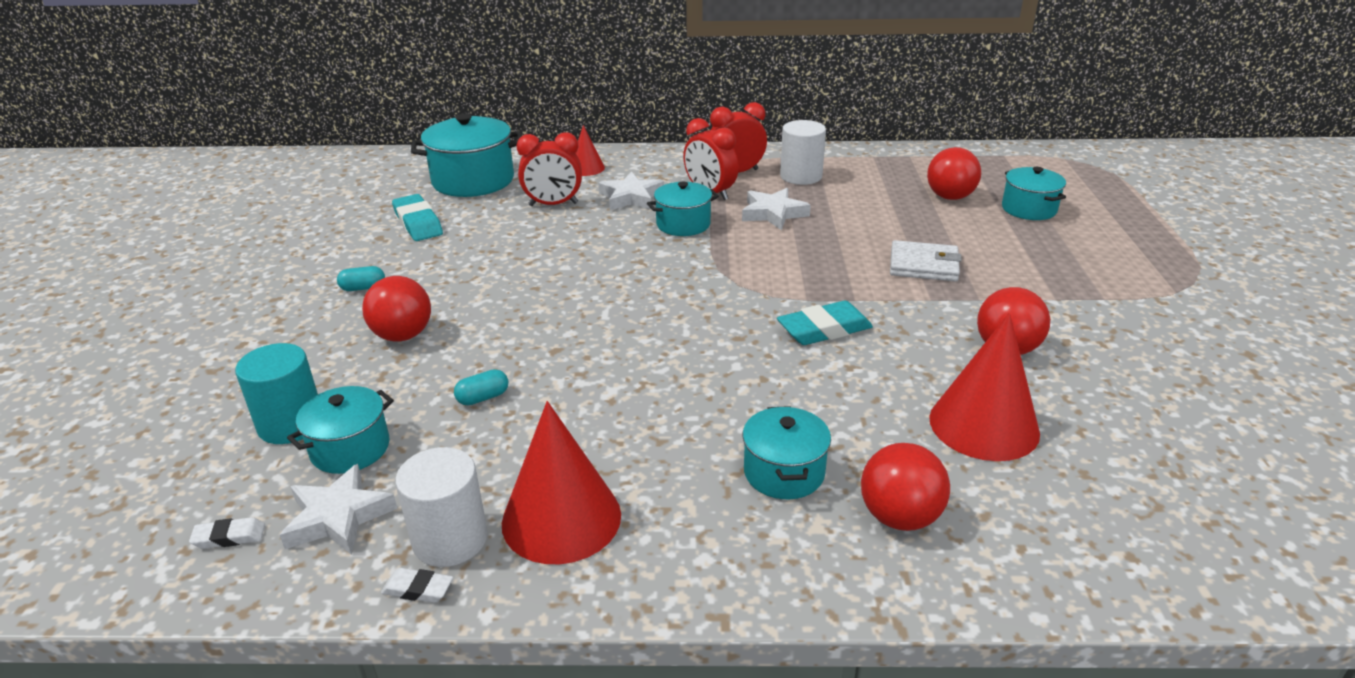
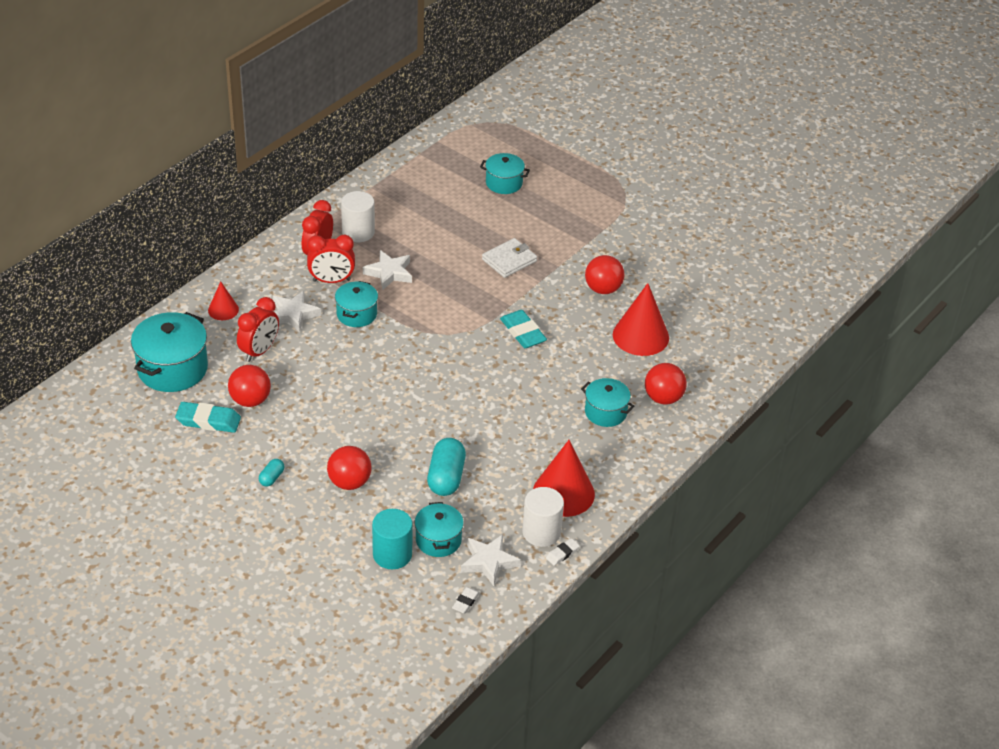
camera: 55 degrees left, 10 degrees up
turquoise capsule [454,369,508,405] -> turquoise capsule [427,438,466,496], size x2.00
turquoise eraser [777,301,873,345] -> turquoise eraser turned 45 degrees counterclockwise [500,310,547,348]
red ball [927,147,981,200] -> red ball moved to [228,365,271,407]

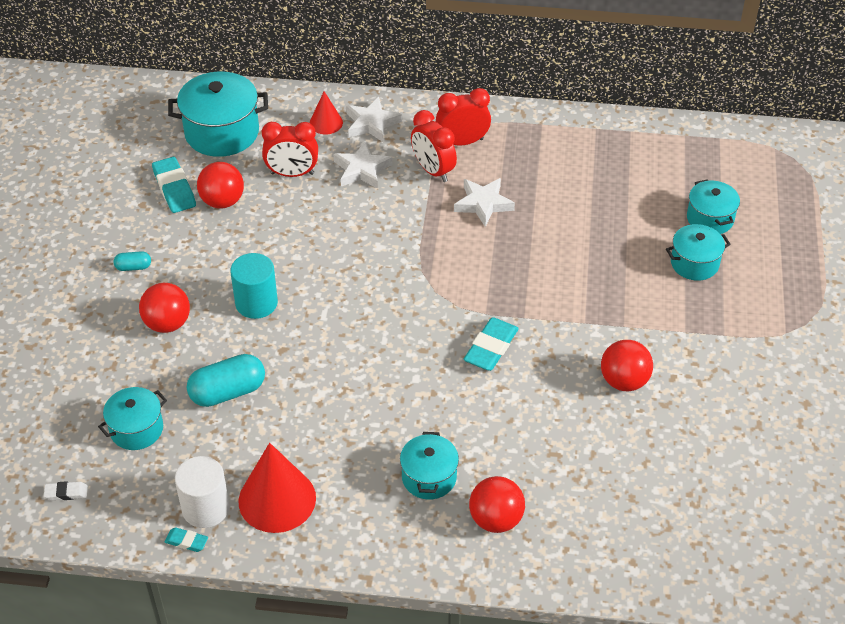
camera: 60 degrees right, 5 degrees up
turquoise pot [335,281,378,327] -> turquoise pot moved to [666,224,731,281]
white cylinder [341,191,375,242] -> none
turquoise cylinder [372,509,413,569] -> turquoise cylinder moved to [230,253,278,319]
white star [461,535,520,586] -> white star moved to [346,97,402,143]
white wallet [482,238,537,278] -> none
white eraser [546,538,580,566] -> turquoise eraser [165,527,208,552]
red cone [613,283,669,356] -> none

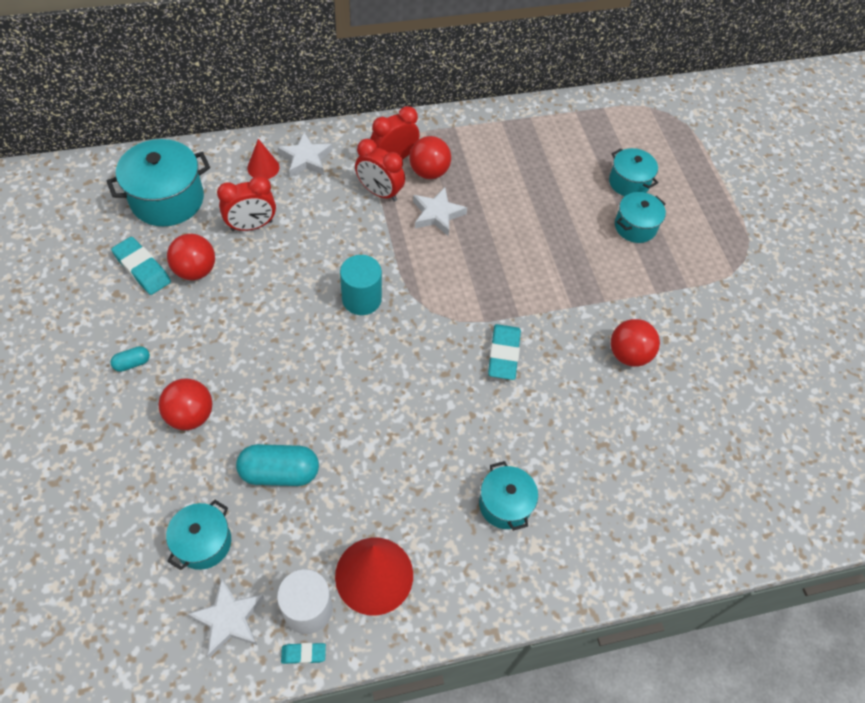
camera: 25 degrees left, 10 degrees up
white eraser [44,481,88,500] -> none
turquoise capsule [187,354,265,407] -> turquoise capsule turned 45 degrees clockwise [236,444,319,486]
turquoise cylinder [230,253,278,319] -> turquoise cylinder moved to [340,255,382,315]
white star [334,142,392,188] -> white star moved to [188,578,264,657]
red ball [469,476,525,533] -> red ball moved to [409,136,451,179]

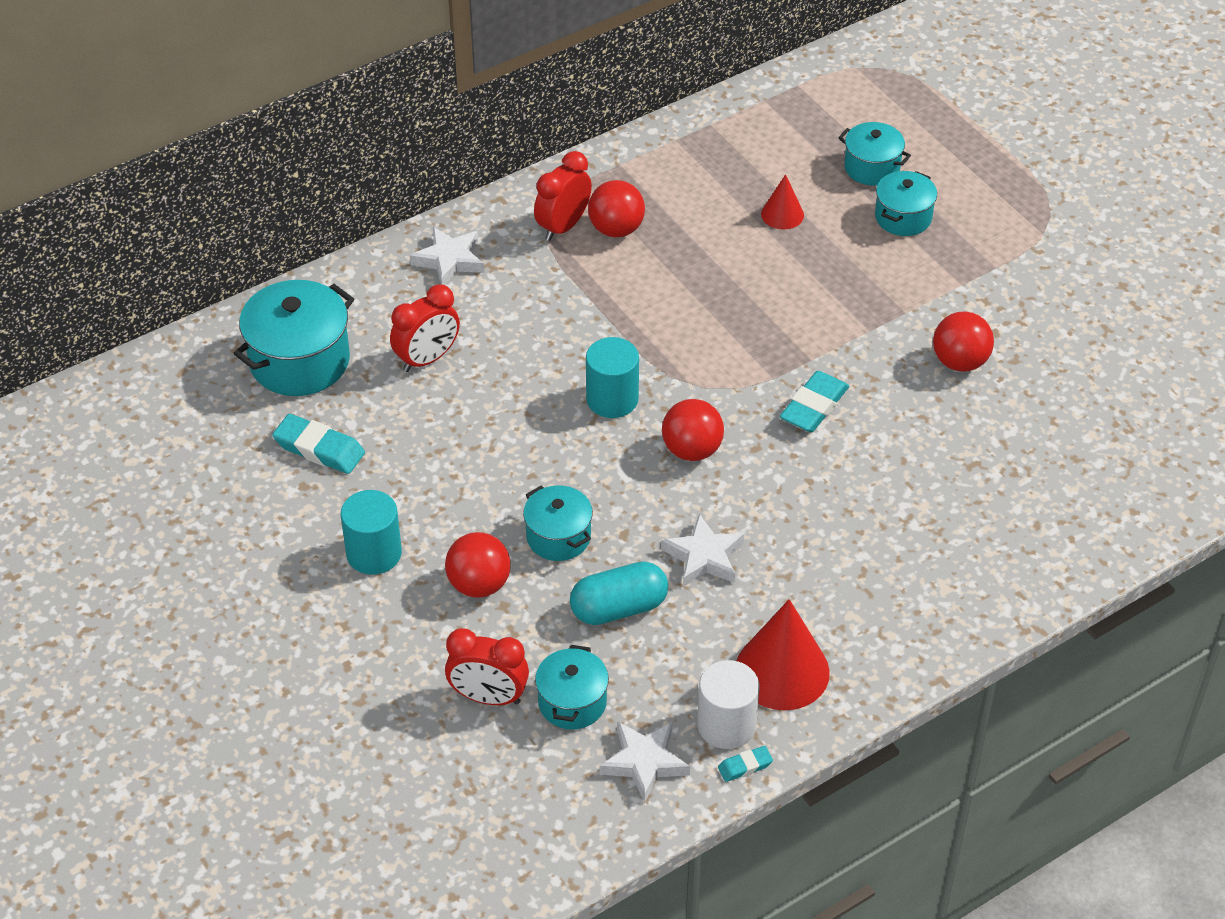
camera: 15 degrees left, 10 degrees down
turquoise capsule [111,346,150,372] -> turquoise cylinder [341,490,402,575]
red ball [167,234,215,280] -> red ball moved to [662,399,724,461]
red cone [247,139,279,179] -> red cone moved to [761,174,804,229]
red clock [355,139,405,202] -> red clock moved to [445,628,529,705]
white star [413,187,467,236] -> white star moved to [661,514,744,587]
turquoise pot [479,461,538,531] -> turquoise pot moved to [523,485,593,561]
turquoise eraser [488,324,521,380] -> turquoise eraser turned 45 degrees clockwise [780,371,849,432]

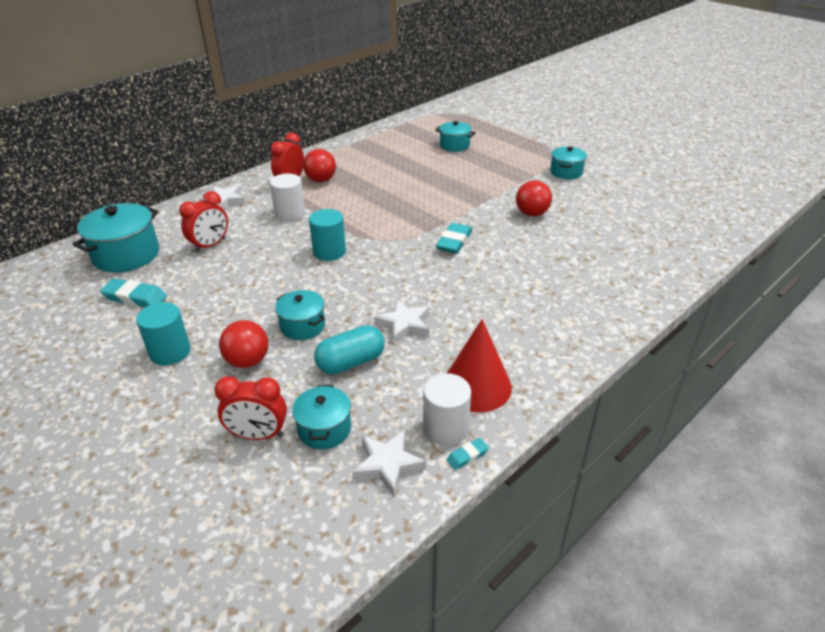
camera: 10 degrees left, 10 degrees down
red ball [662,399,724,461] -> none
red cone [761,174,804,229] -> none
turquoise pot [875,171,937,236] -> turquoise pot moved to [550,147,587,179]
none -> white cylinder [270,173,305,221]

